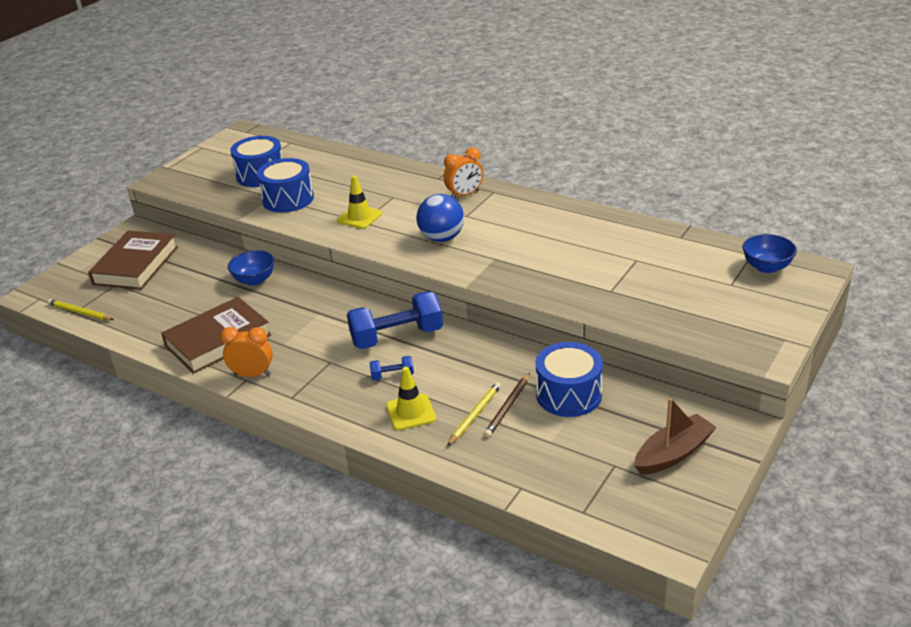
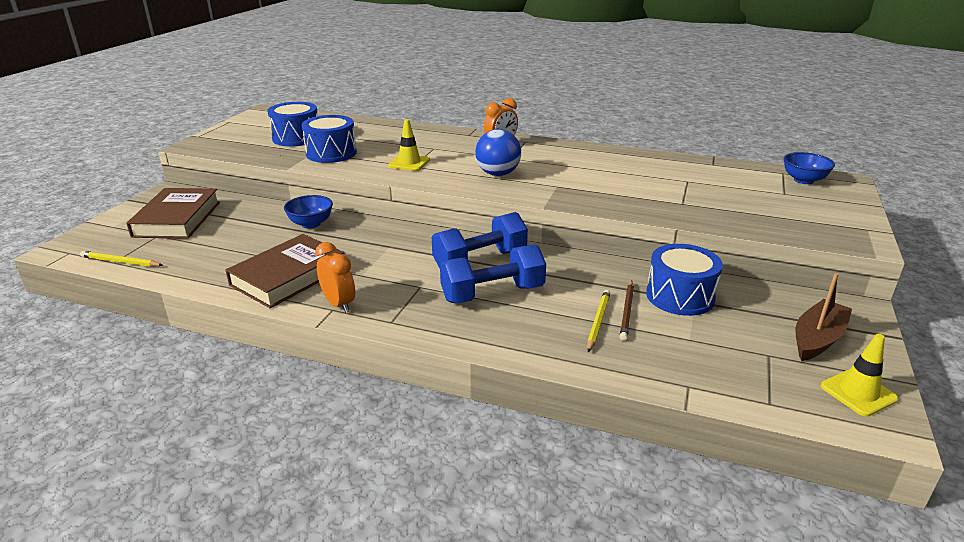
camera: 15 degrees left, 5 degrees down
orange clock [220,327,273,377] -> orange clock turned 60 degrees clockwise [315,242,355,313]
blue dumbbell [370,356,414,380] -> blue dumbbell [440,244,546,304], size x2.20
yellow traffic cone [386,367,436,430] -> yellow traffic cone moved to [821,334,898,417]

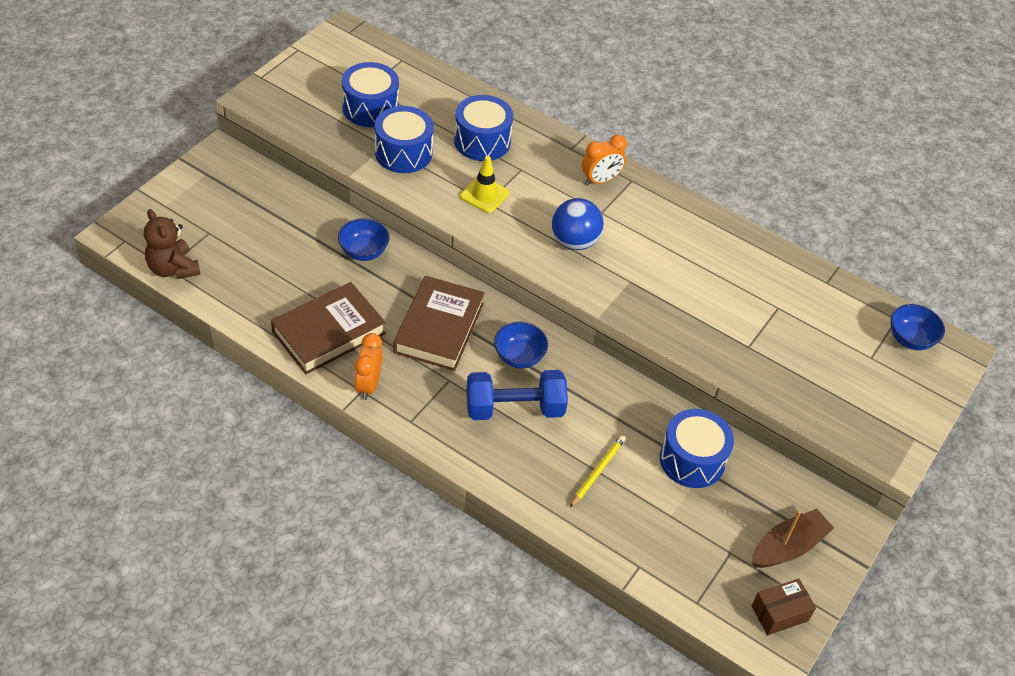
camera: 10 degrees right, 20 degrees up
yellow pencil [80,251,162,267] -> brown teddy bear [144,209,201,279]
brown book [126,188,220,239] -> brown book moved to [393,276,485,371]
orange clock [315,242,355,313] -> orange clock turned 150 degrees counterclockwise [354,333,383,400]
blue dumbbell [432,212,528,268] -> blue bowl [494,322,548,368]
brown pencil [620,280,634,341] -> none
yellow traffic cone [821,334,898,417] -> brown box [751,578,816,635]
none -> blue drum [454,95,513,161]

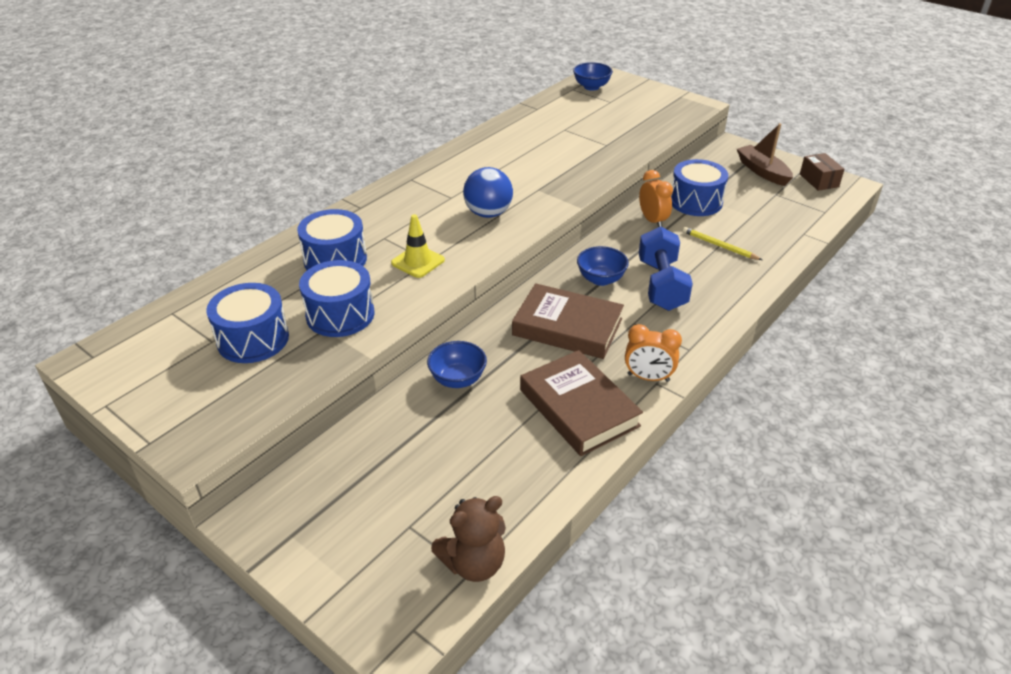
camera: 80 degrees left, 10 degrees down
orange clock [582,135,627,186] -> orange clock moved to [639,170,673,227]

